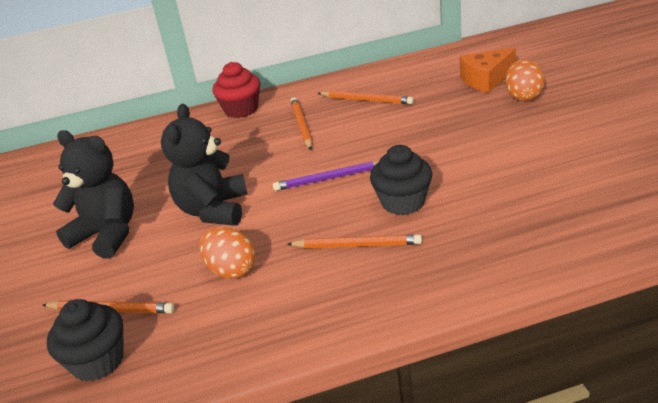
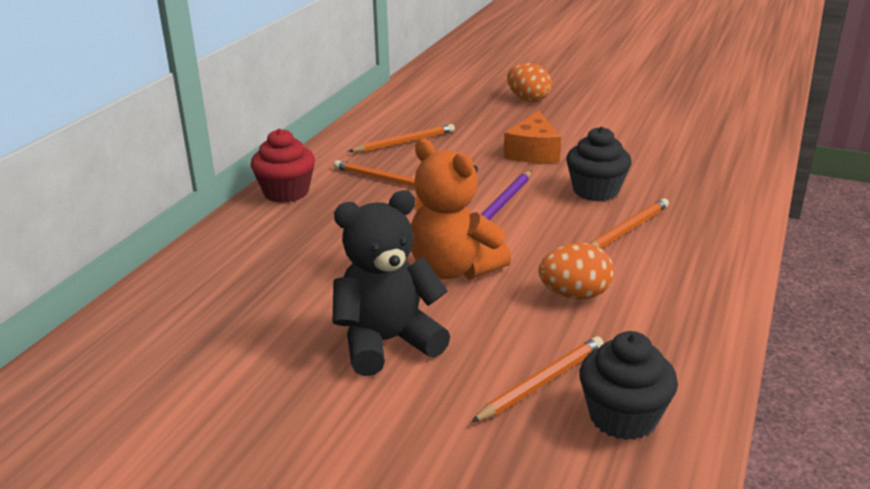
camera: 55 degrees left, 5 degrees down
black teddy bear [161,104,247,226] -> orange teddy bear [411,139,511,280]
orange cheese [460,48,516,93] -> orange cheese moved to [504,111,561,163]

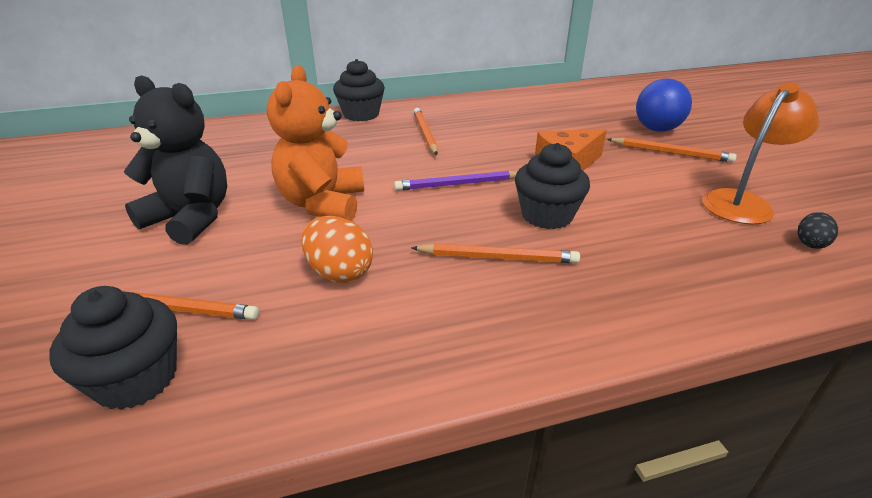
camera: 50 degrees right, 5 degrees up
red cupcake [251,129,315,203] -> black cupcake [333,59,385,121]
orange pencil [348,124,455,152] -> orange pencil moved to [607,137,737,163]
orange egg [507,63,552,102] -> blue ball [636,78,692,132]
none -> orange lamp [702,82,820,225]
none -> black egg [797,212,838,249]

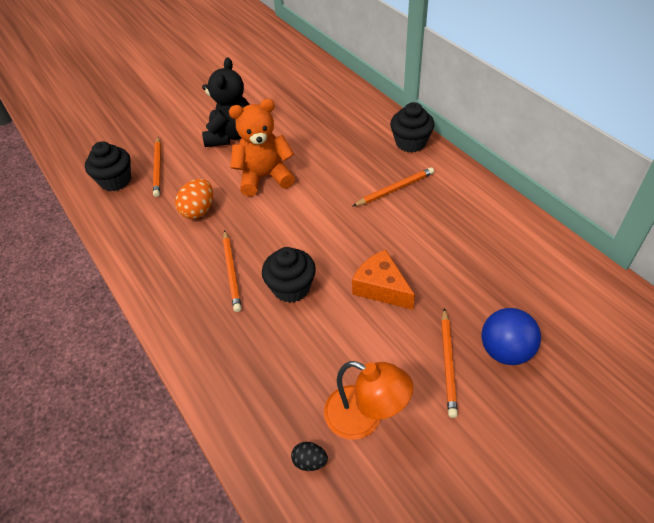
camera: 75 degrees right, 15 degrees up
purple pencil [394,171,517,191] -> none

